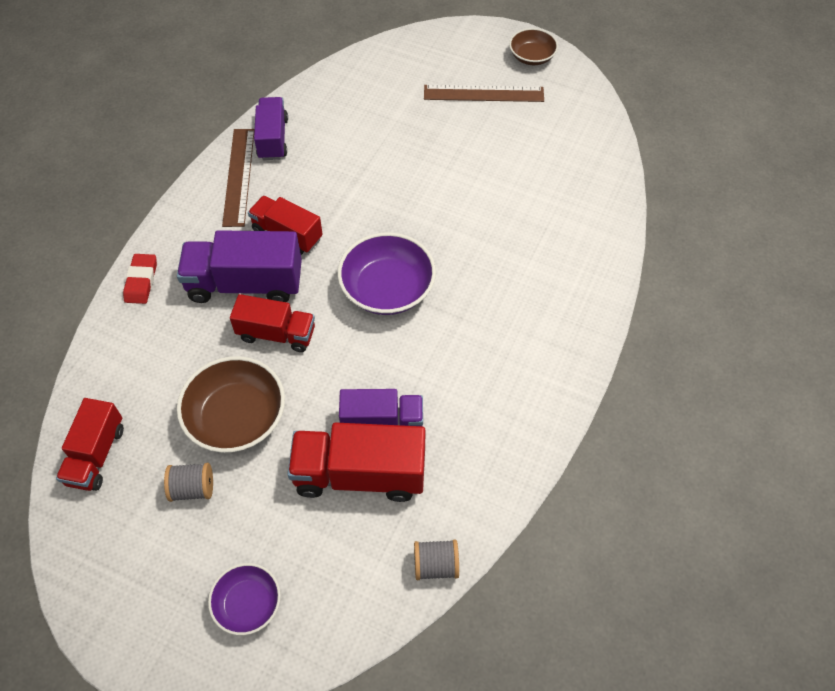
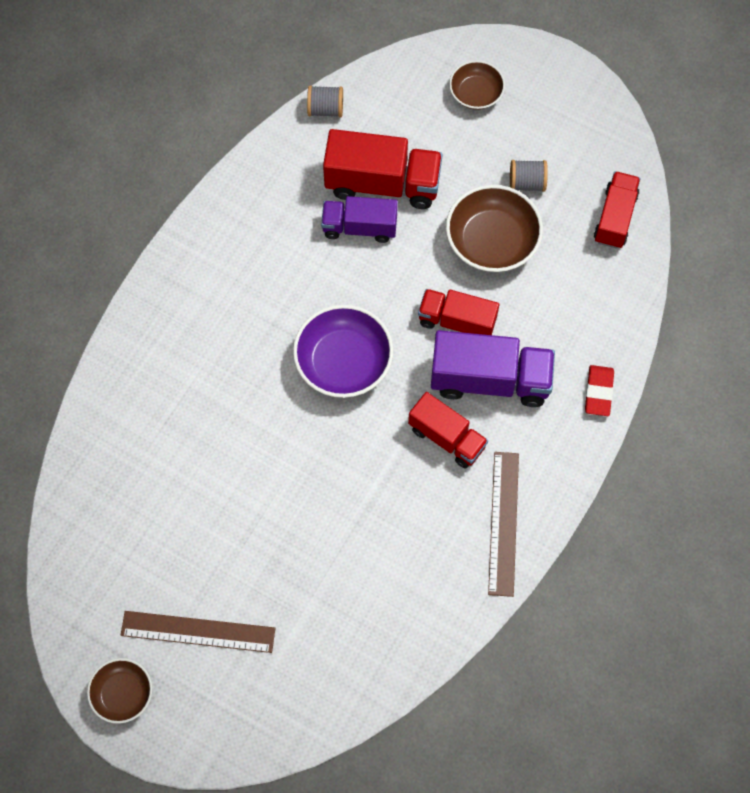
camera: 175 degrees left, 10 degrees up
purple bowl [208,563,281,635] -> brown bowl [449,60,505,110]
purple truck [254,97,288,160] -> none

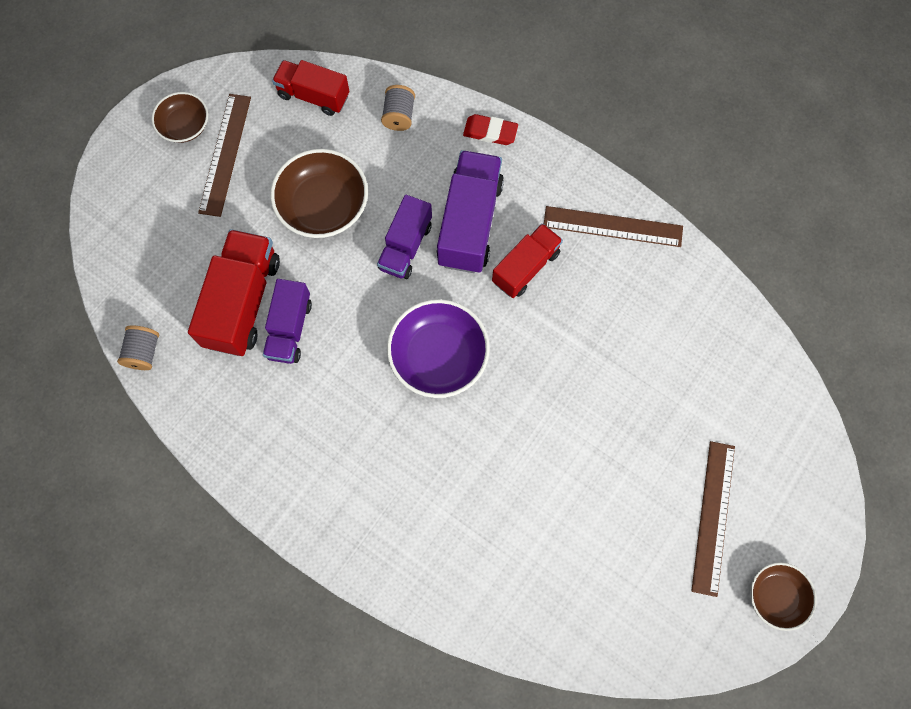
camera: 85 degrees left, 5 degrees up
red truck [418,289,499,335] -> purple truck [377,195,432,279]
brown bowl [449,60,505,110] -> brown bowl moved to [152,92,208,143]
grey spool [510,160,548,192] -> grey spool moved to [381,85,415,131]
none -> brown ruler [198,94,251,217]

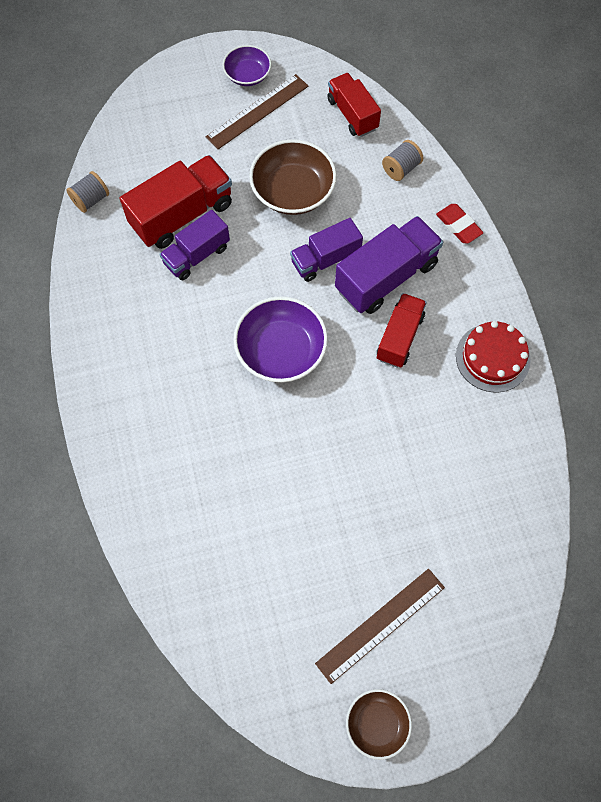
camera: 40 degrees right, 5 degrees down
brown bowl [152,92,208,143] -> purple bowl [222,45,271,86]
red truck [492,223,563,298] -> red truck turned 60 degrees counterclockwise [377,293,427,368]
brown ruler [544,206,683,247] -> red cake [456,321,531,392]

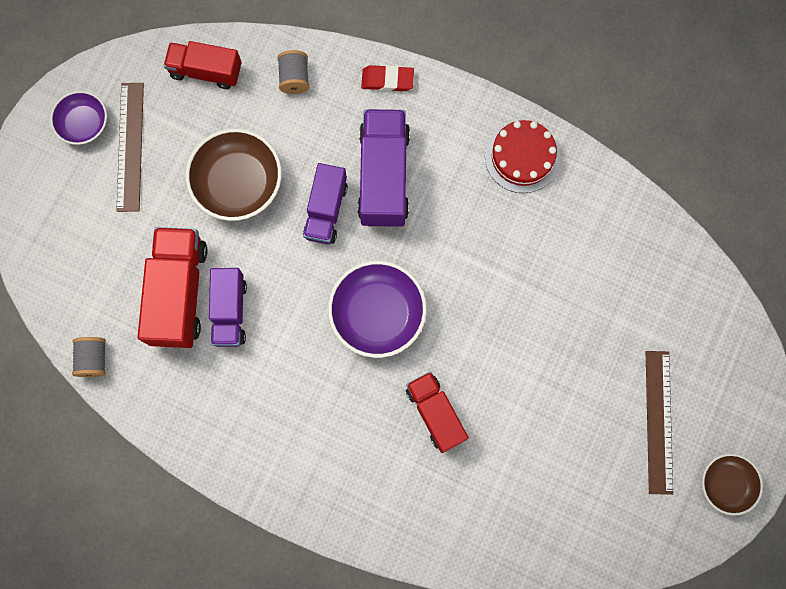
camera: 50 degrees left, 10 degrees up
red truck [377,293,427,368] -> red truck moved to [406,371,469,453]

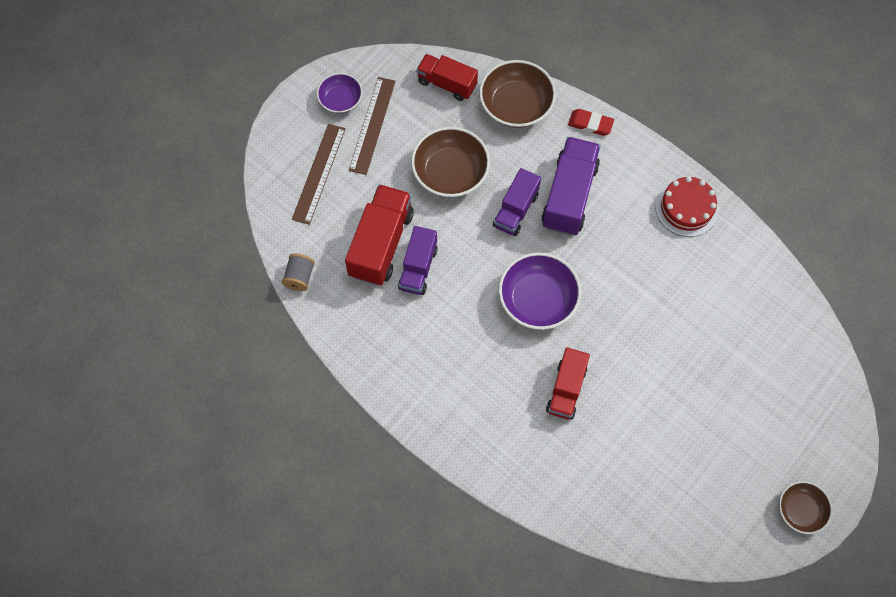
camera: 15 degrees right, 10 degrees down
grey spool [277,50,309,94] -> brown bowl [479,60,556,128]
red truck [406,371,469,453] -> red truck turned 150 degrees counterclockwise [546,347,590,420]
brown ruler [646,351,673,495] -> brown ruler moved to [292,124,346,225]

